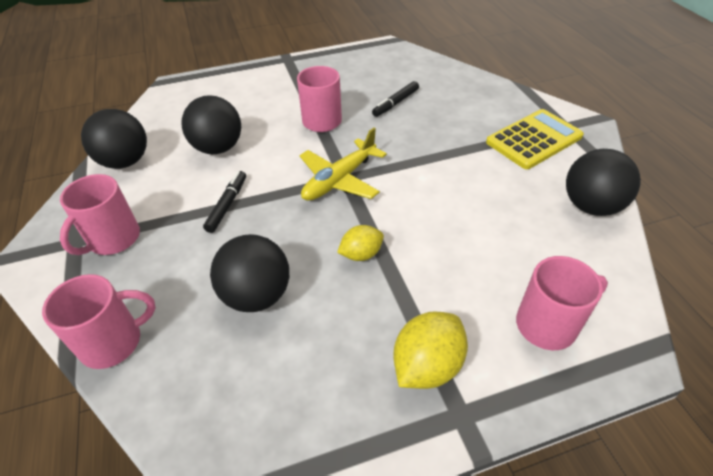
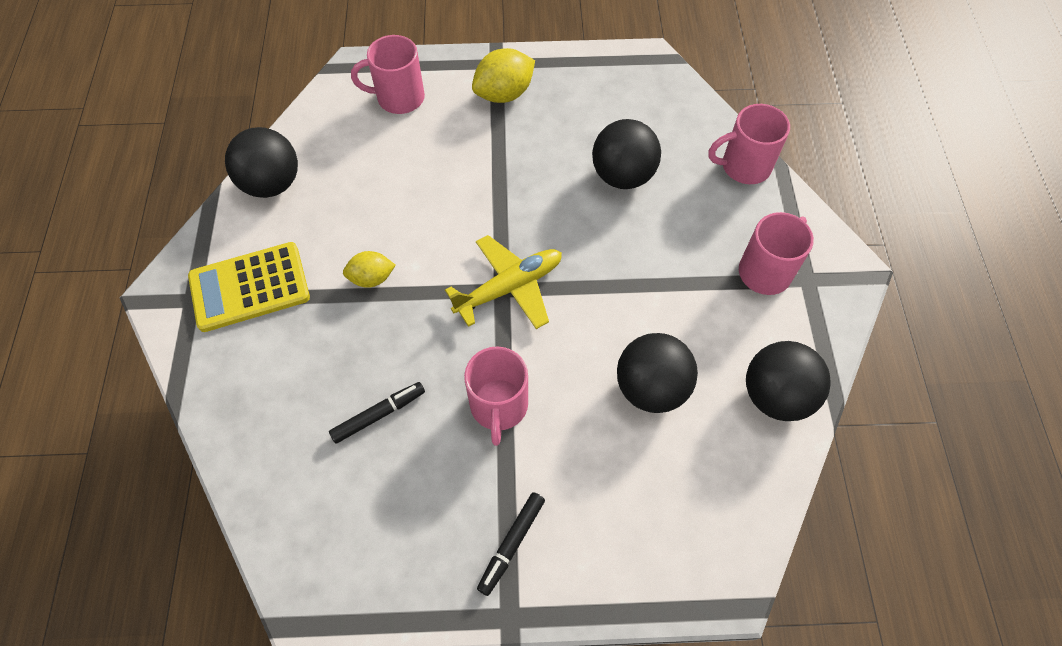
camera: 165 degrees left, 15 degrees up
black marker [203,171,246,233] -> black marker moved to [477,492,545,596]
yellow lemon [337,225,384,261] -> yellow lemon moved to [343,251,396,288]

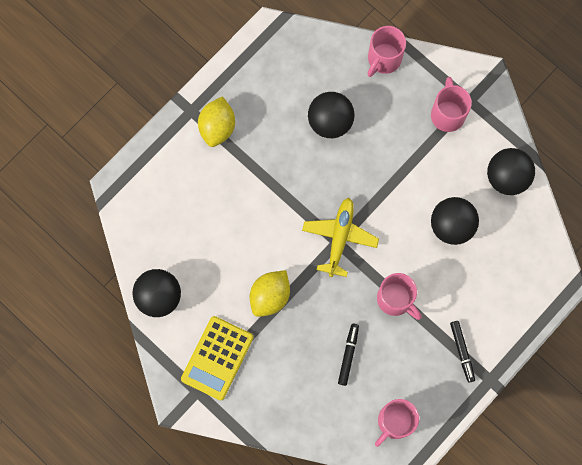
camera: 45 degrees left, 15 degrees up
yellow lemon [343,251,396,288] -> yellow lemon [250,270,290,317], size x1.58
pink mug [351,35,425,114] -> pink mug moved to [375,399,419,447]

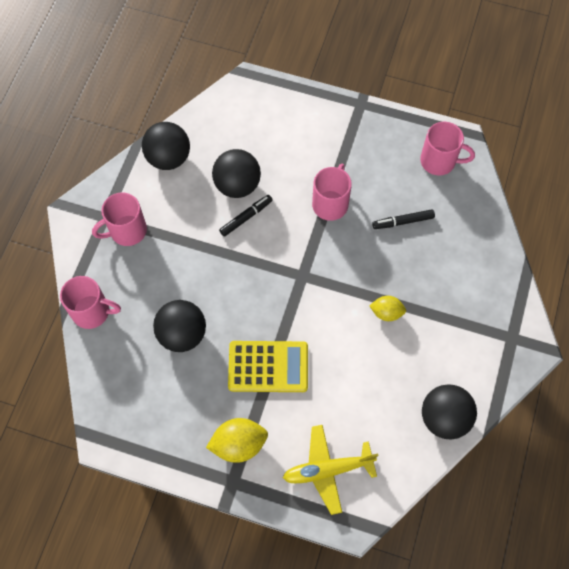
camera: 115 degrees left, 10 degrees down
yellow calculator [181,316,254,401] -> yellow calculator moved to [228,341,308,392]
yellow lemon [250,270,290,317] -> yellow lemon [369,296,406,321], size x0.63
yellow plane [302,198,379,277] -> yellow plane moved to [283,425,379,515]
black marker [450,321,475,383] -> black marker moved to [219,195,273,237]

